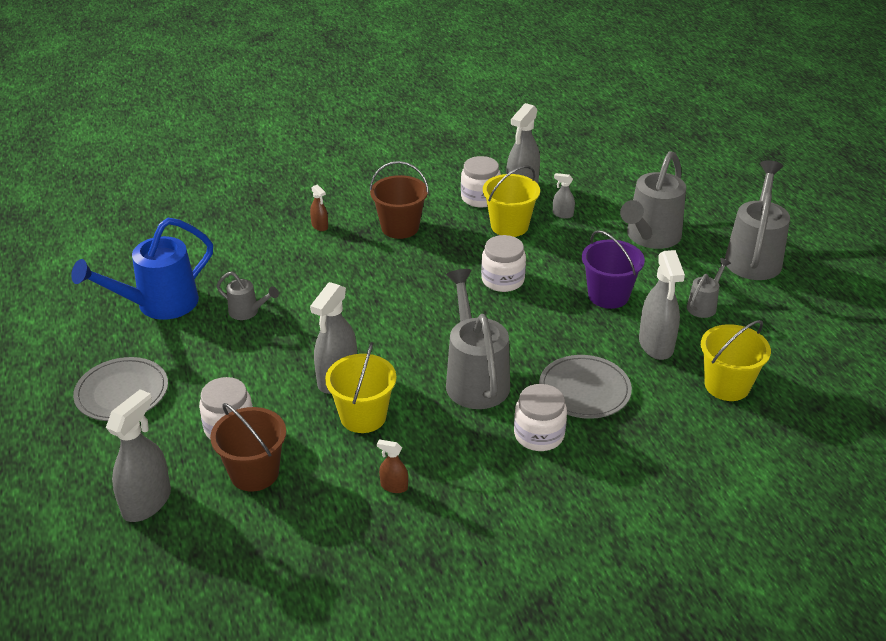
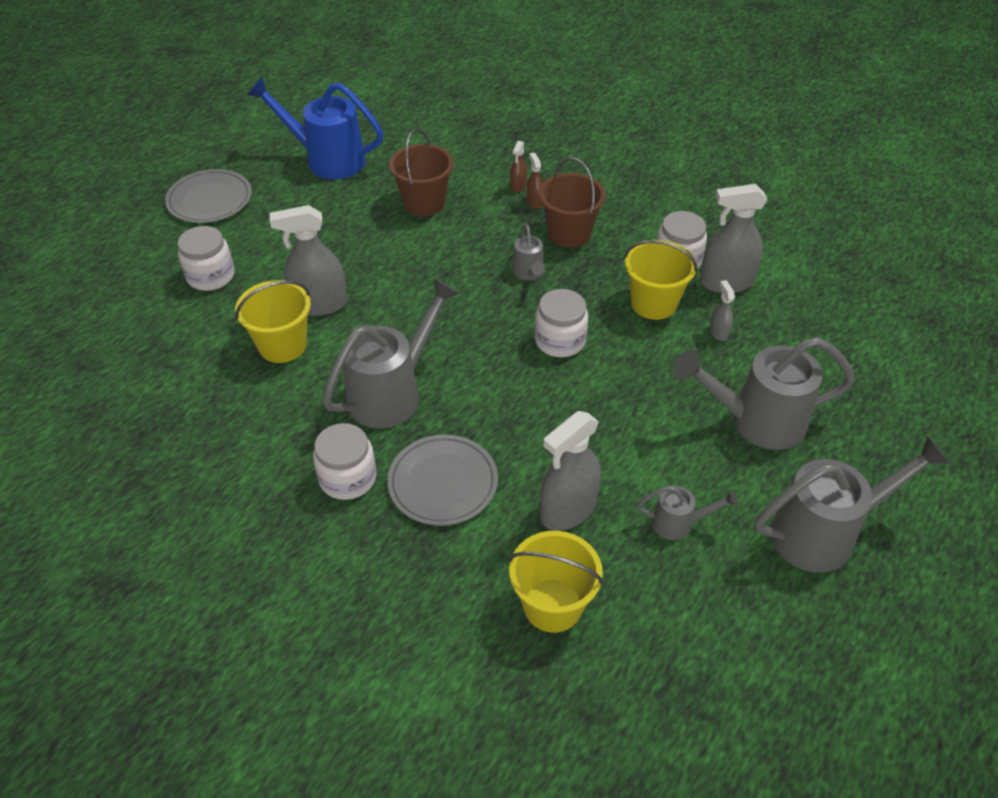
camera: 55 degrees right, 10 degrees up
grey spray bottle [106,389,171,522] -> none
brown bucket [210,403,286,491] -> brown bucket moved to [389,128,453,216]
grey watering can [216,271,279,320] -> grey watering can moved to [512,224,545,280]
brown spray bottle [377,439,408,493] -> brown spray bottle moved to [527,153,543,209]
purple bucket [582,230,645,309] -> none

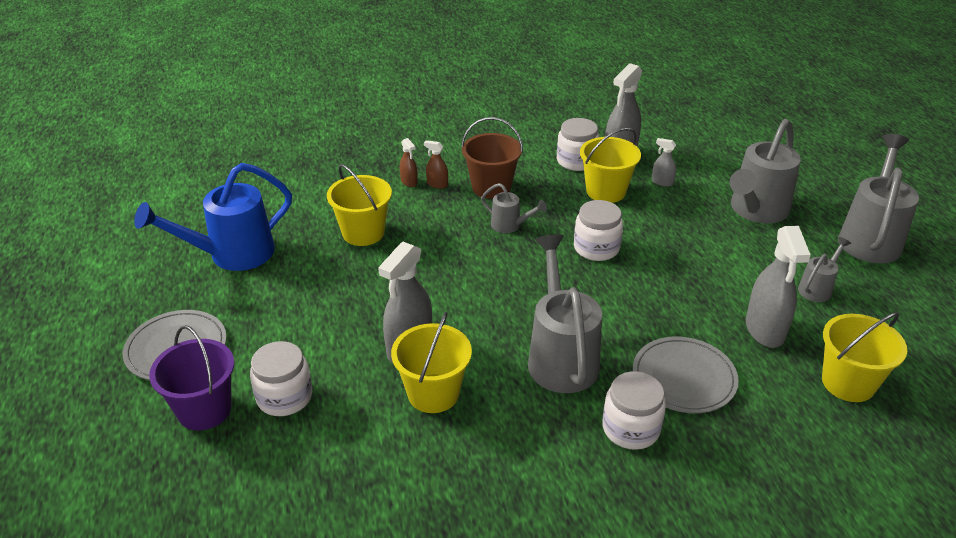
camera: 50 degrees left, 10 degrees down
brown bucket [389,128,453,216] -> yellow bucket [327,164,392,246]
none -> purple bucket [149,325,234,430]

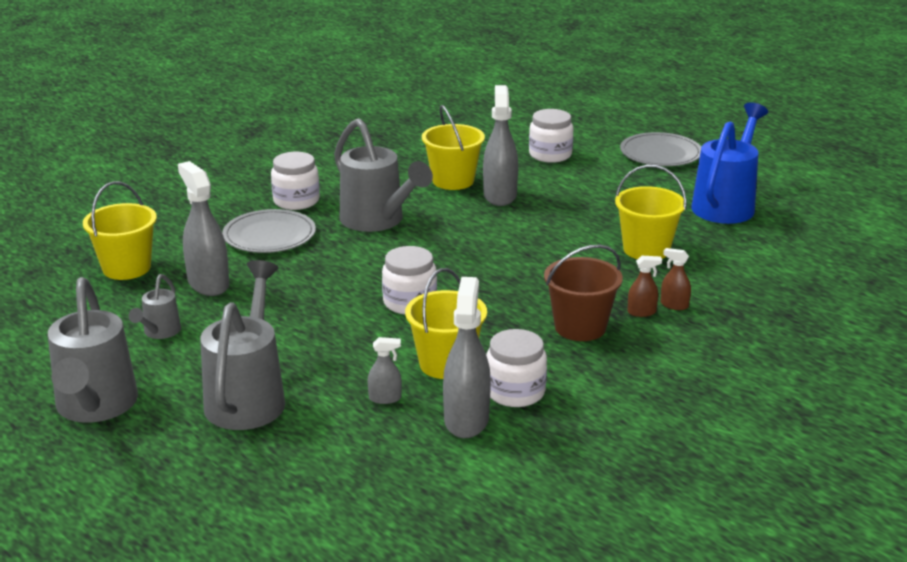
camera: 150 degrees right, 10 degrees down
purple bucket [149,325,234,430] -> none
grey watering can [481,183,547,233] -> none

